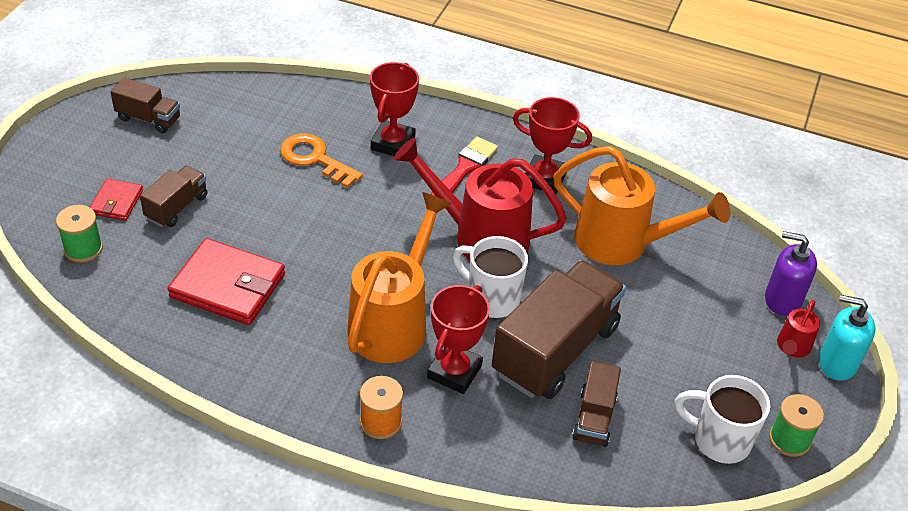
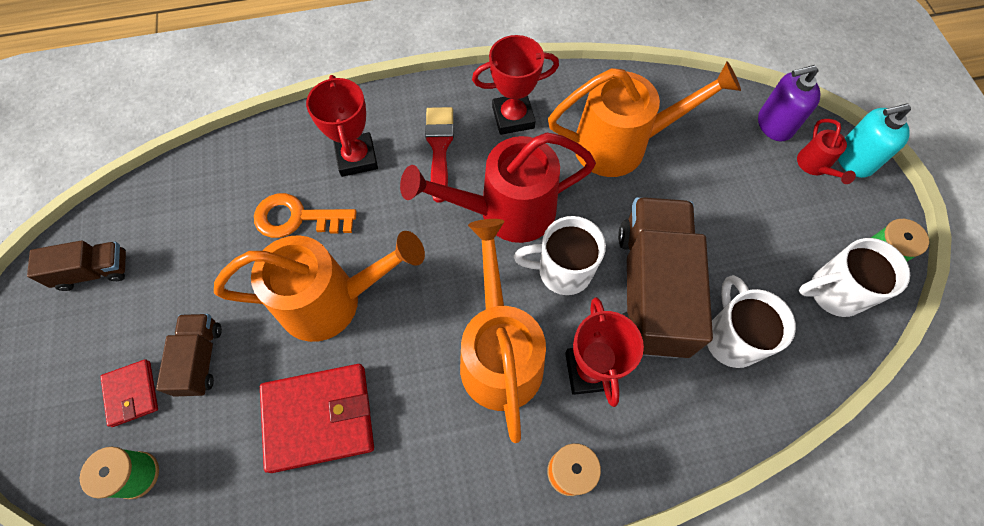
camera: 30 degrees left, 20 degrees up
brown truck [572,361,621,447] -> white mug [707,275,796,368]
none -> orange watering can [214,231,425,342]

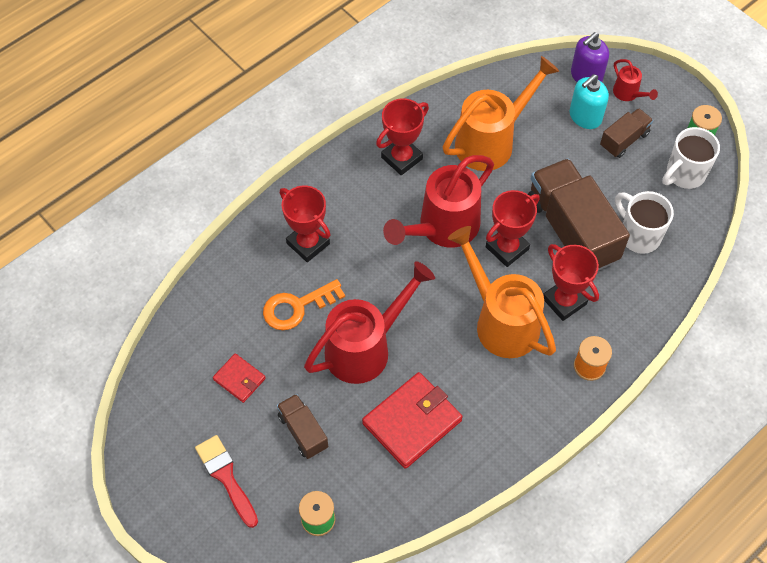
camera: 30 degrees left, 5 degrees down
brown truck [27,240,126,291] -> brown truck moved to [600,108,653,158]
red wallet [100,359,158,427] -> red wallet moved to [213,353,266,403]
orange watering can [214,231,425,342] -> red watering can [304,261,435,384]
red brush [425,107,454,203] -> red brush moved to [195,435,258,528]
white mug [514,216,606,295] -> red trophy [486,190,540,267]
turquoise soap dispenser [838,103,911,178] -> turquoise soap dispenser moved to [570,74,609,129]

